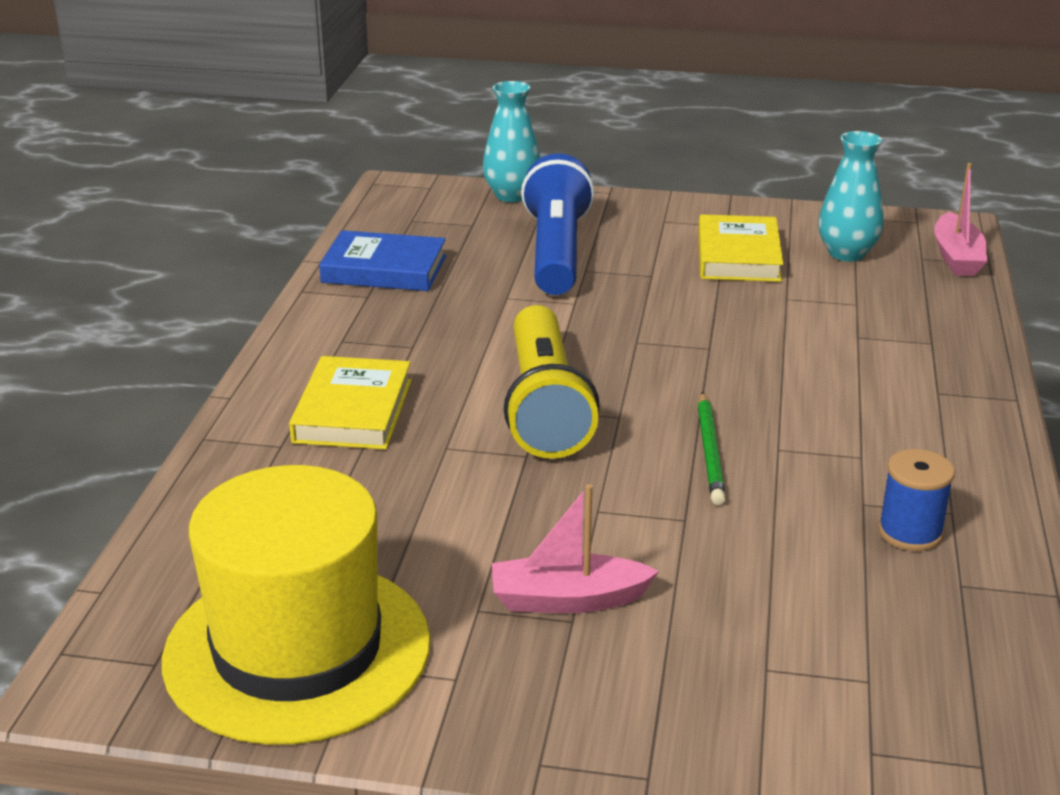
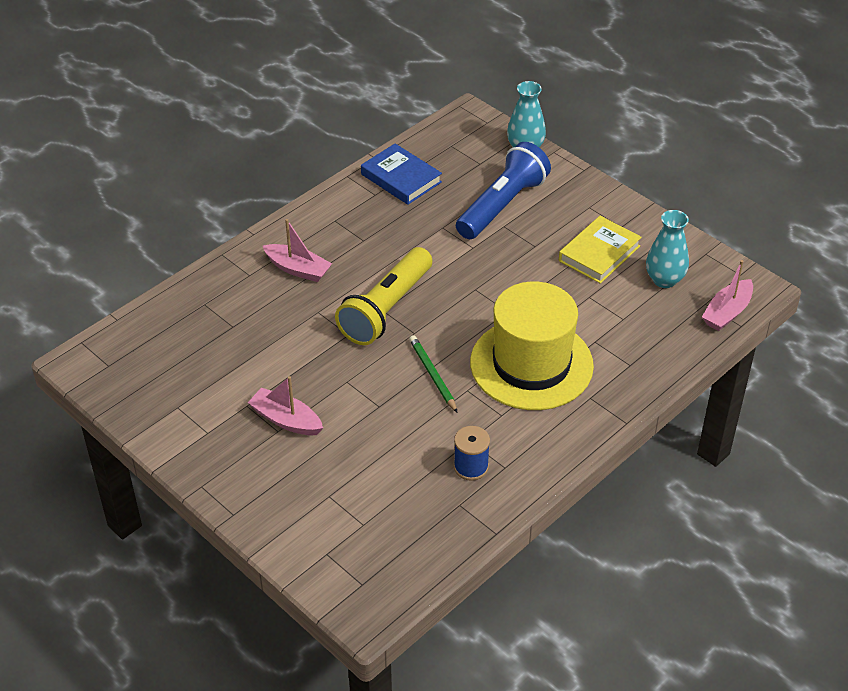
camera: 35 degrees right, 15 degrees up
yellow hat [162,465,430,745] -> yellow hat moved to [470,282,594,410]
yellow book [289,356,412,450] -> pink boat [263,219,332,282]
green pencil [698,392,726,505] -> green pencil turned 120 degrees clockwise [409,335,458,413]

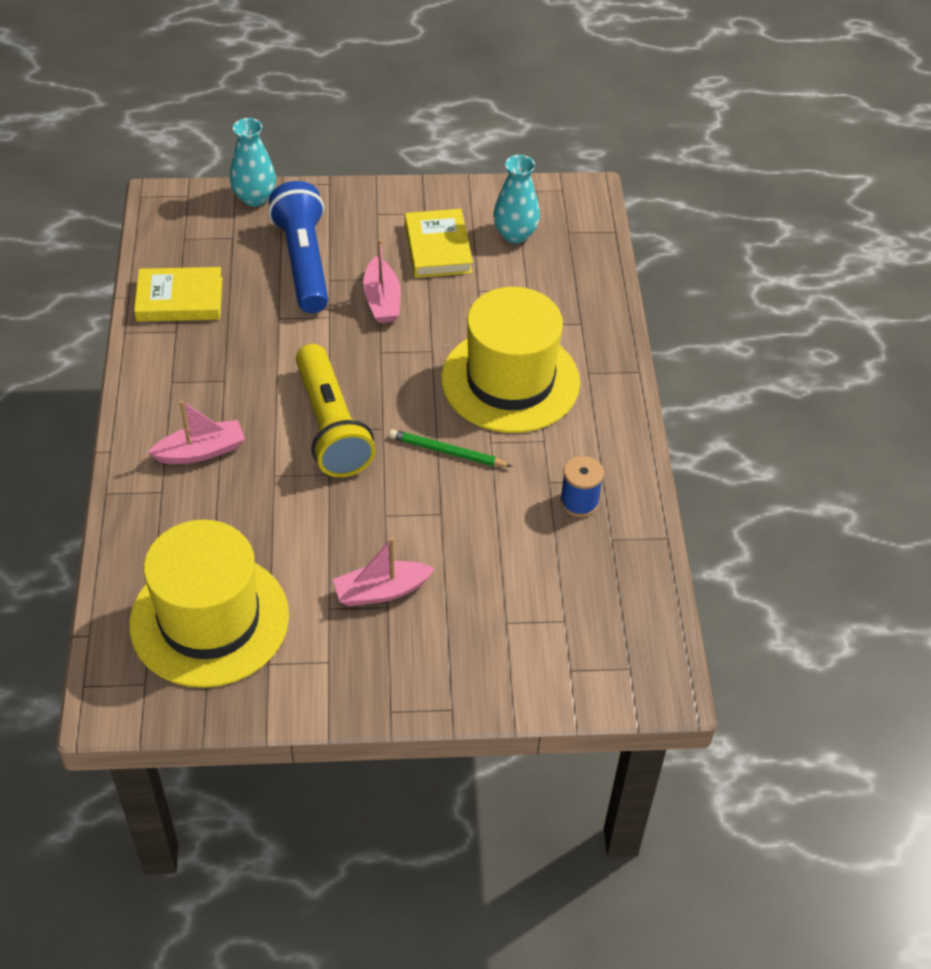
camera: 50 degrees left, 5 degrees up
blue book [361,144,442,205] -> yellow book [134,267,222,322]
pink boat [702,260,753,331] -> pink boat moved to [363,239,401,323]
none -> yellow hat [129,520,289,688]

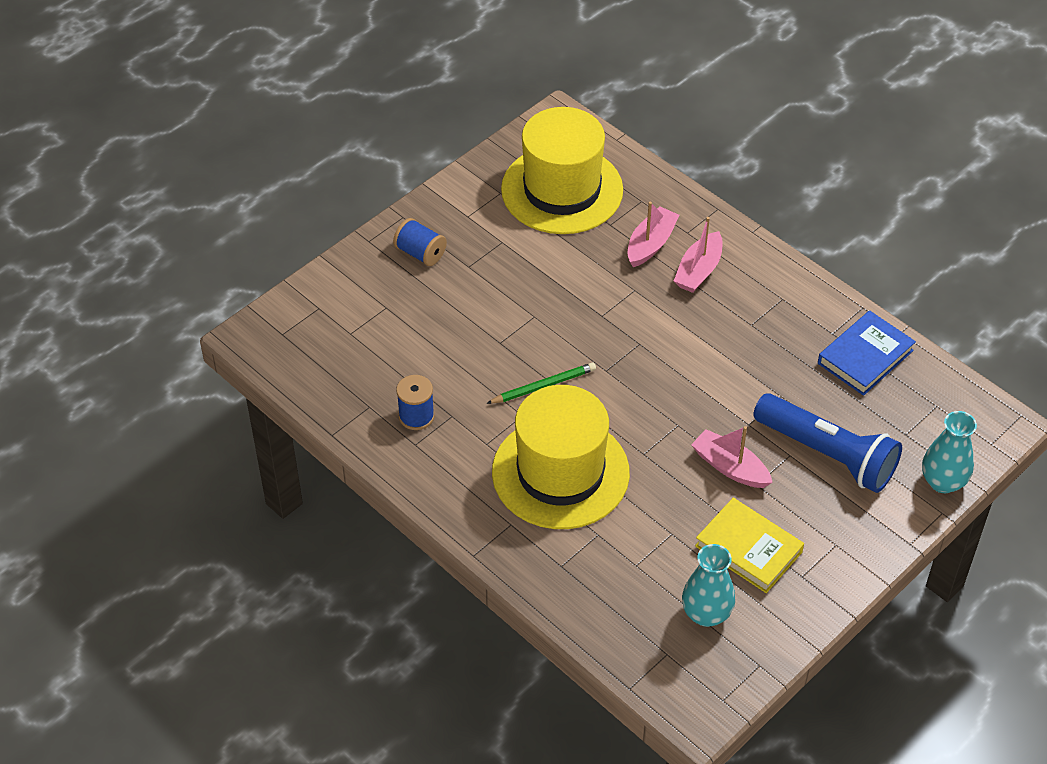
camera: 140 degrees right, 0 degrees up
yellow book [134,267,222,322] -> blue book [818,311,916,396]
yellow flashlight [296,344,376,477] -> none
pink boat [333,537,435,606] -> pink boat moved to [628,202,679,267]
none -> blue spool [393,218,447,266]

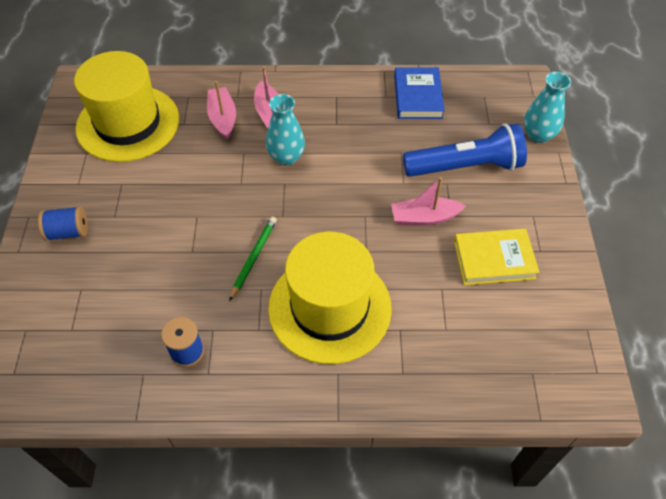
camera: 45 degrees left, 5 degrees up
turquoise vase [682,544,735,627] -> turquoise vase moved to [266,94,305,165]

